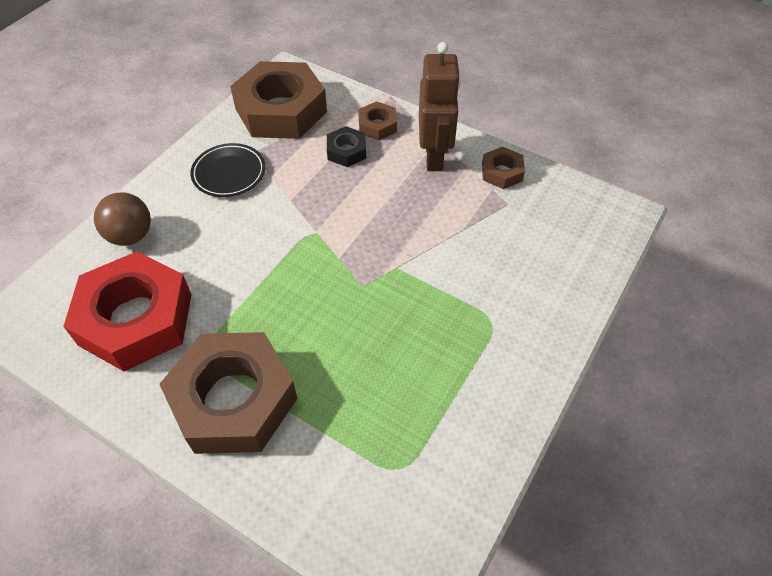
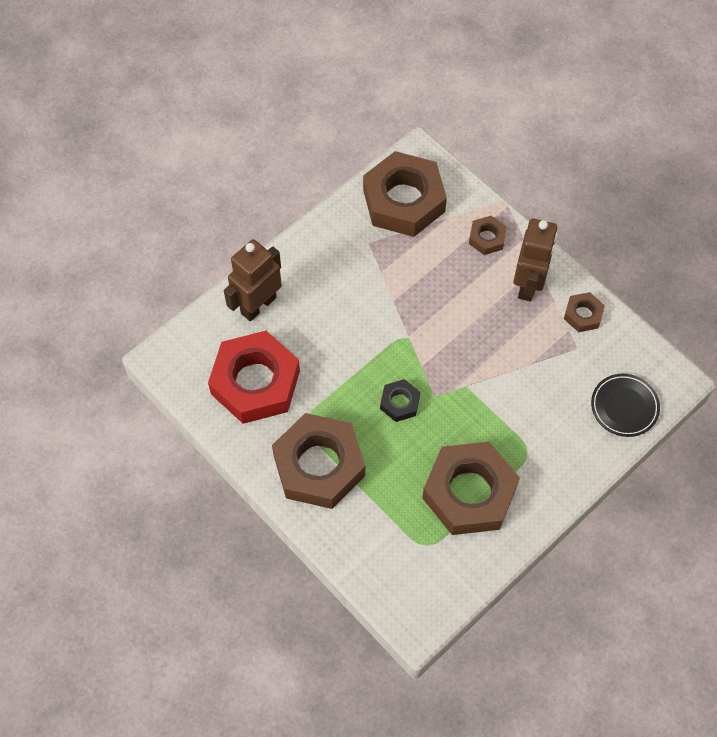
camera: 15 degrees right, 10 degrees up
brown ball [94,192,151,246] -> brown robot [224,239,282,321]
black plate [191,143,265,197] -> black plate moved to [591,374,660,437]
black nut [327,126,366,167] -> black nut moved to [380,379,420,422]
none -> brown nut [422,442,520,535]

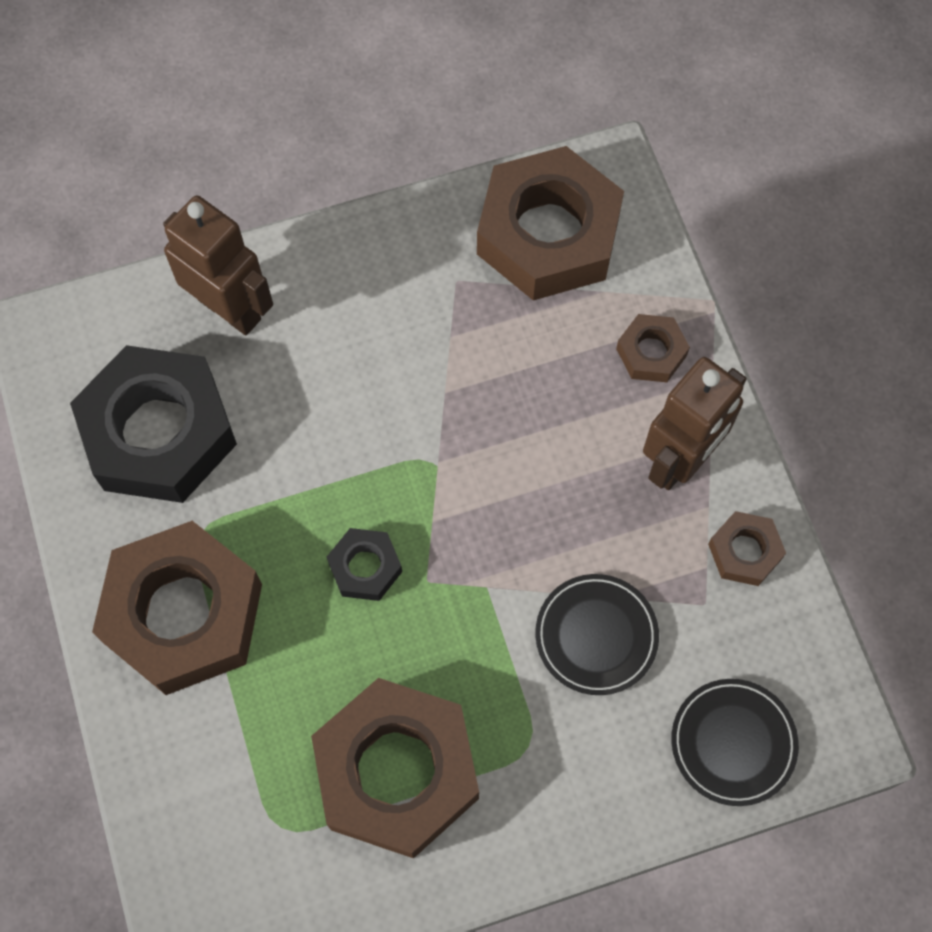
camera: 25 degrees right, 5 degrees up
red nut [208,331,300,424] -> black nut [70,345,237,503]
brown robot [224,239,282,321] -> brown robot turned 60 degrees clockwise [163,195,273,335]
none -> black plate [535,574,659,695]

